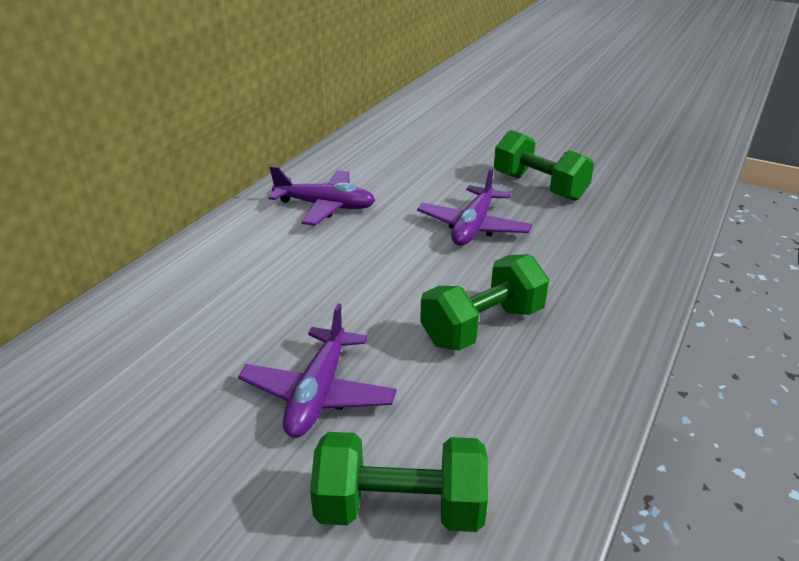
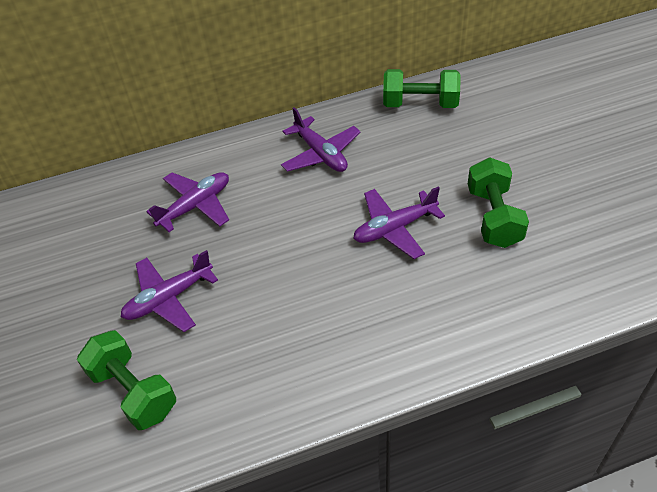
camera: 45 degrees right, 15 degrees up
green dumbbell [420,254,549,351] -> green dumbbell moved to [383,69,461,108]
none -> purple plane [146,172,229,232]

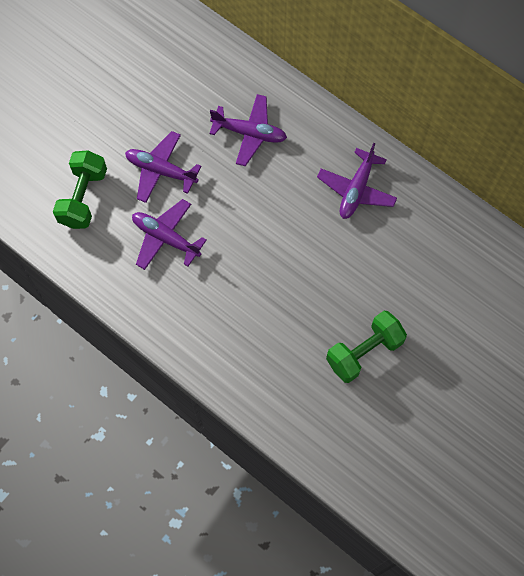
camera: 55 degrees right, 20 degrees up
purple plane [353,187,445,259] -> purple plane moved to [132,199,207,270]
green dumbbell [383,69,461,108] -> none

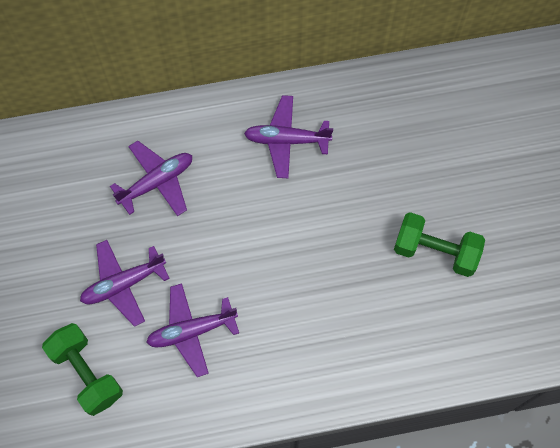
camera: 50 degrees left, 0 degrees up
purple plane [317,143,397,219] -> purple plane turned 120 degrees clockwise [244,95,333,178]
green dumbbell [326,311,407,383] -> green dumbbell turned 75 degrees counterclockwise [394,212,485,277]

